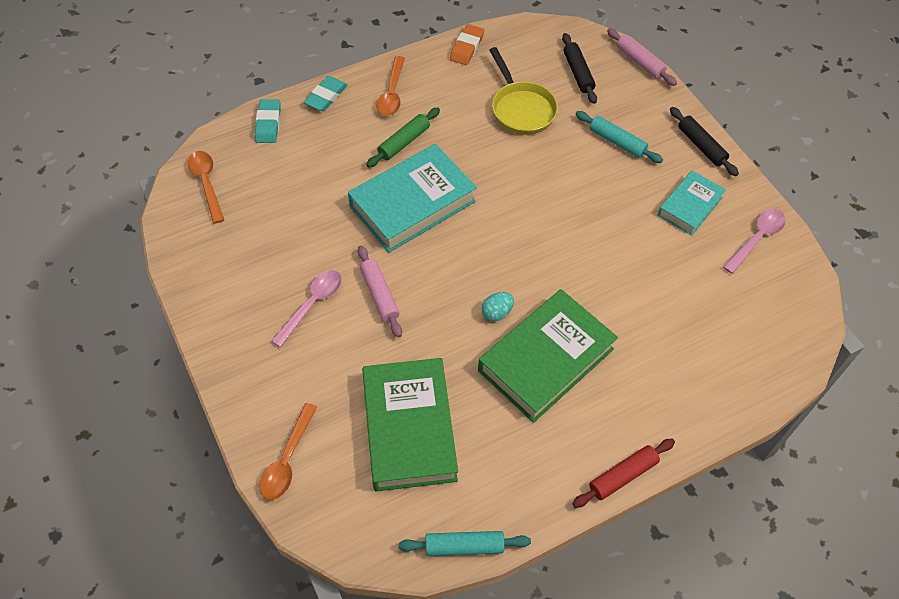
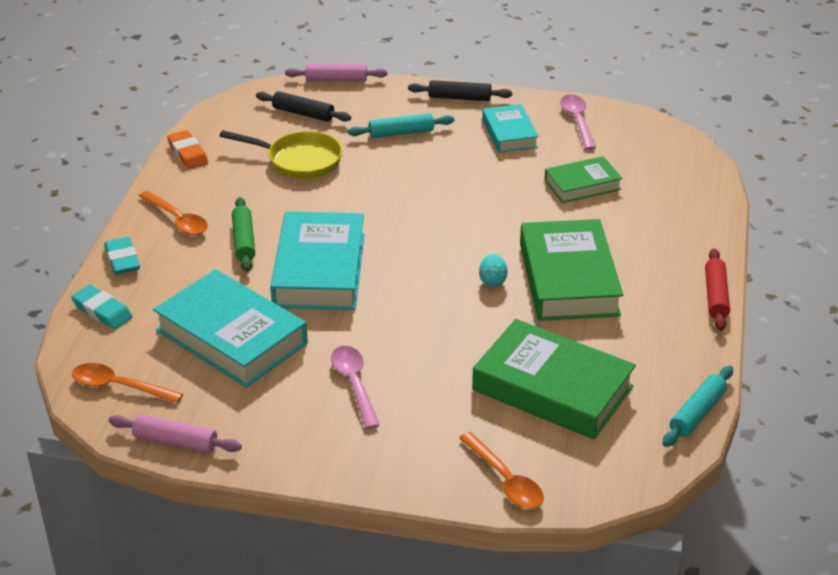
camera: 50 degrees left, 20 degrees down
pink rolling pin [358,245,402,338] -> pink rolling pin moved to [109,414,242,453]
none -> turquoise book [153,269,308,387]
none -> green book [544,156,623,203]

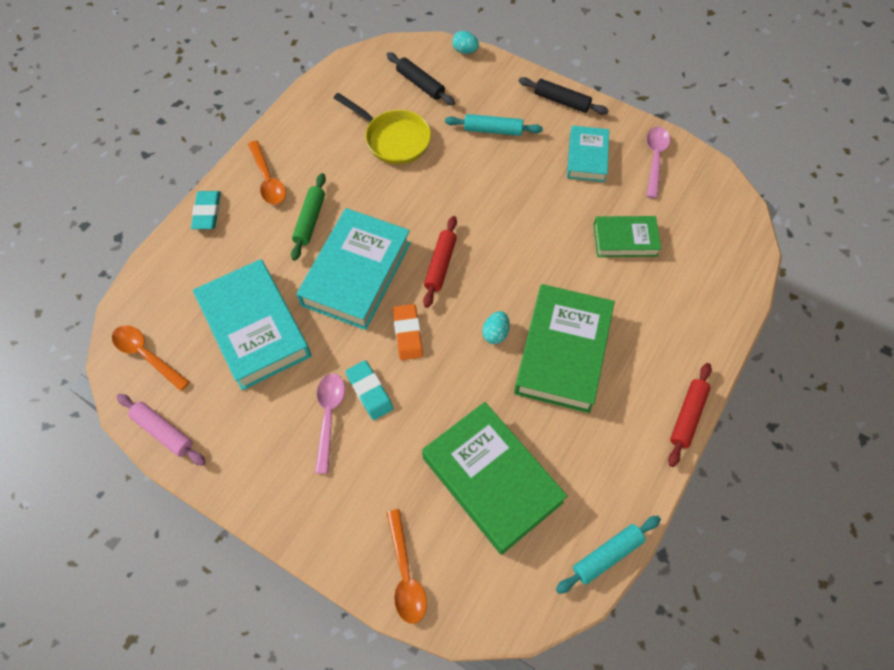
camera: 20 degrees right, 25 degrees up
turquoise eraser [71,285,133,330] -> turquoise eraser moved to [345,360,394,420]
orange eraser [167,130,208,169] -> orange eraser moved to [393,304,423,360]
pink rolling pin [285,64,388,81] -> turquoise egg [452,31,479,54]
none -> red rolling pin [423,216,457,308]

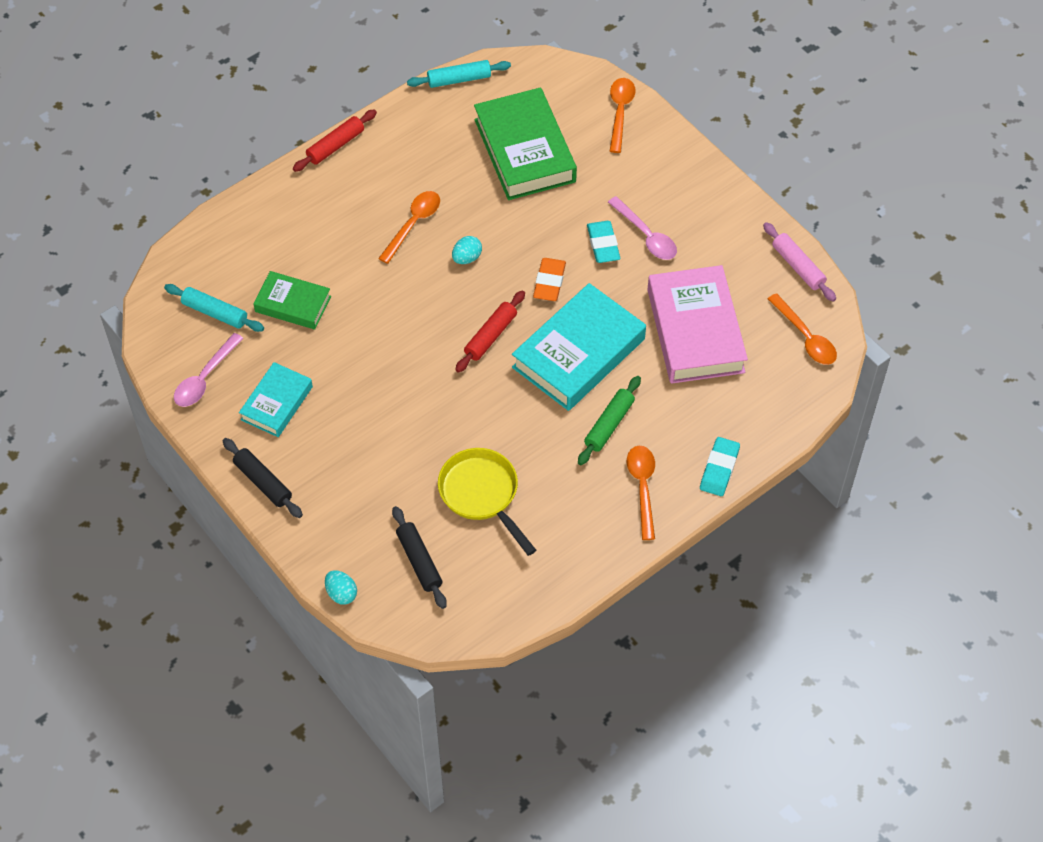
camera: 160 degrees left, 5 degrees down
turquoise book [193,259,311,390] -> pink book [647,265,748,384]
pink spoon [315,373,345,474] -> pink spoon turned 60 degrees counterclockwise [608,196,677,260]
turquoise rolling pin [445,114,543,136] -> turquoise rolling pin moved to [164,284,264,332]
green book [514,284,615,413] -> orange spoon [378,191,440,264]

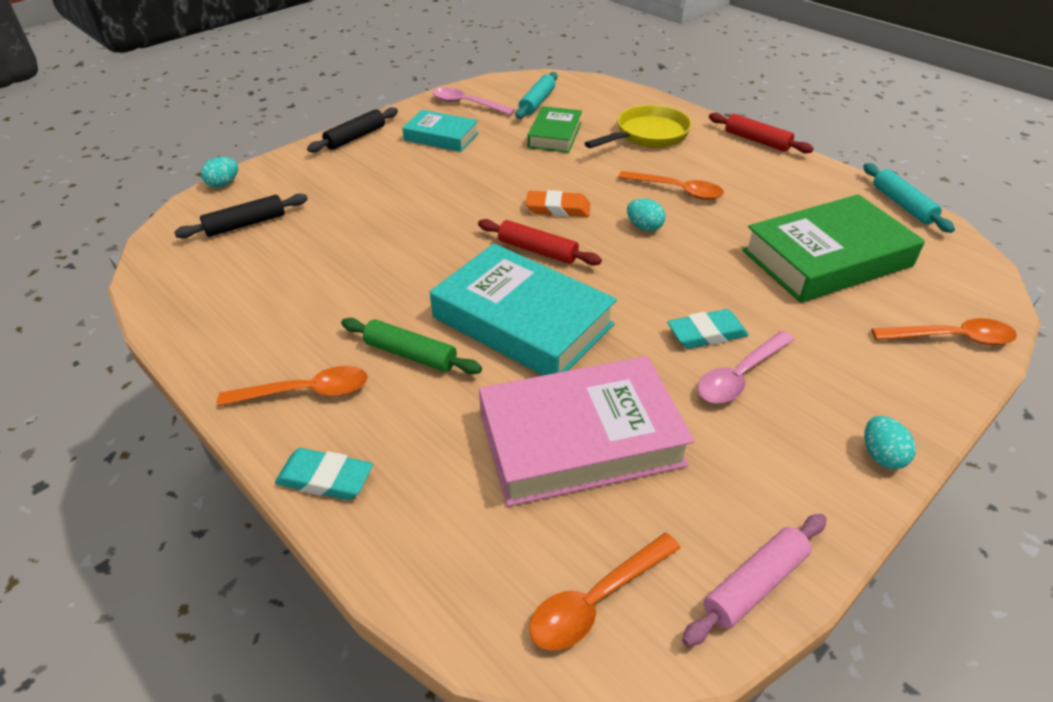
camera: 85 degrees right, 15 degrees down
yellow pan [438,448,536,556] -> yellow pan moved to [584,105,692,148]
orange eraser [533,258,566,301] -> orange eraser moved to [526,190,590,217]
none -> turquoise egg [864,416,916,469]

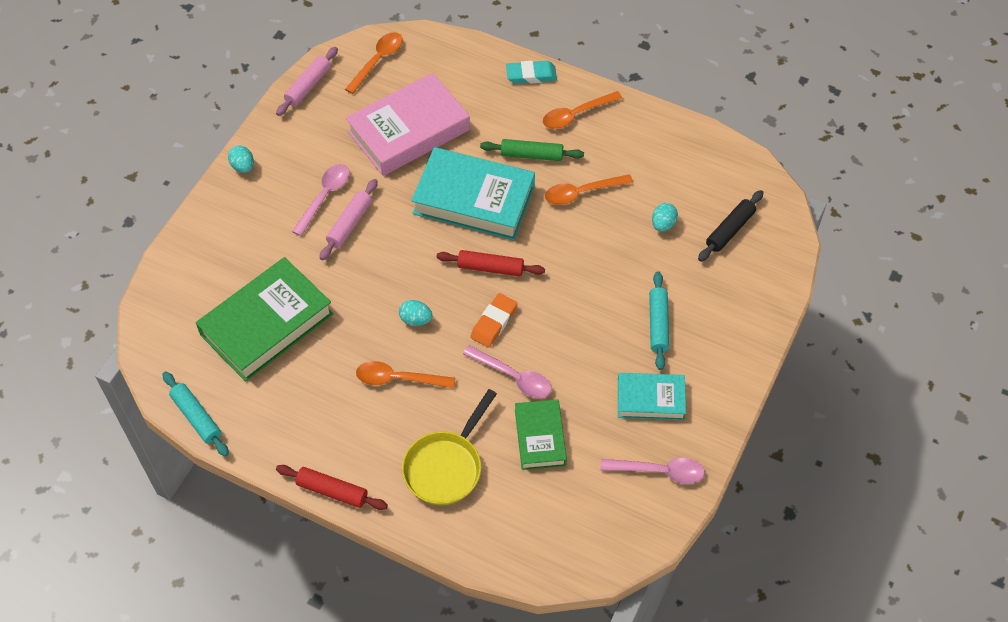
camera: 160 degrees right, 15 degrees up
turquoise egg [201,157,238,188] -> turquoise egg moved to [652,203,678,232]
black rolling pin [307,107,398,153] -> none
turquoise rolling pin [516,72,558,119] -> turquoise rolling pin moved to [649,271,669,370]
orange eraser [526,190,590,217] -> orange eraser turned 45 degrees counterclockwise [470,293,518,347]
turquoise eraser [667,309,749,349] -> pink rolling pin [320,179,378,260]
orange spoon [872,318,1017,345] -> orange spoon moved to [545,174,633,205]
none -> pink spoon [463,345,552,398]

